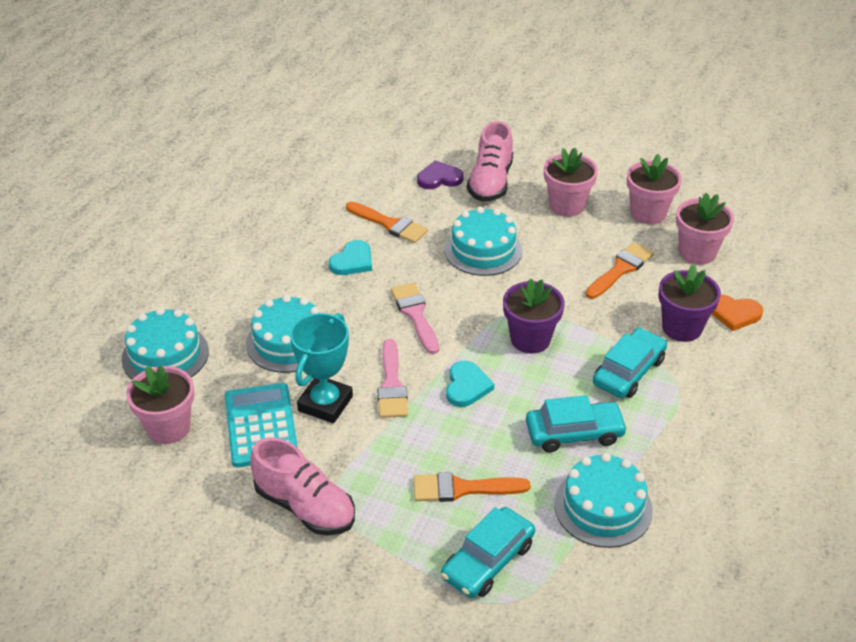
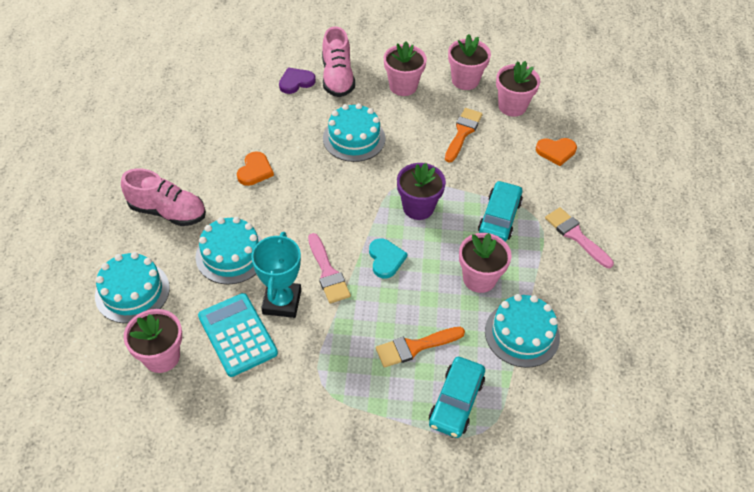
camera: 20 degrees left, 10 degrees up
pink shoe [250,437,355,535] -> pink shoe moved to [121,169,206,226]
turquoise heart [329,240,372,275] -> orange heart [237,151,274,186]
orange brush [346,202,428,243] -> none
pink brush [391,283,439,354] -> pink brush moved to [545,207,614,268]
turquoise car [526,395,628,452] -> pink flower pot [459,233,512,293]
purple flower pot [659,264,721,342] -> none

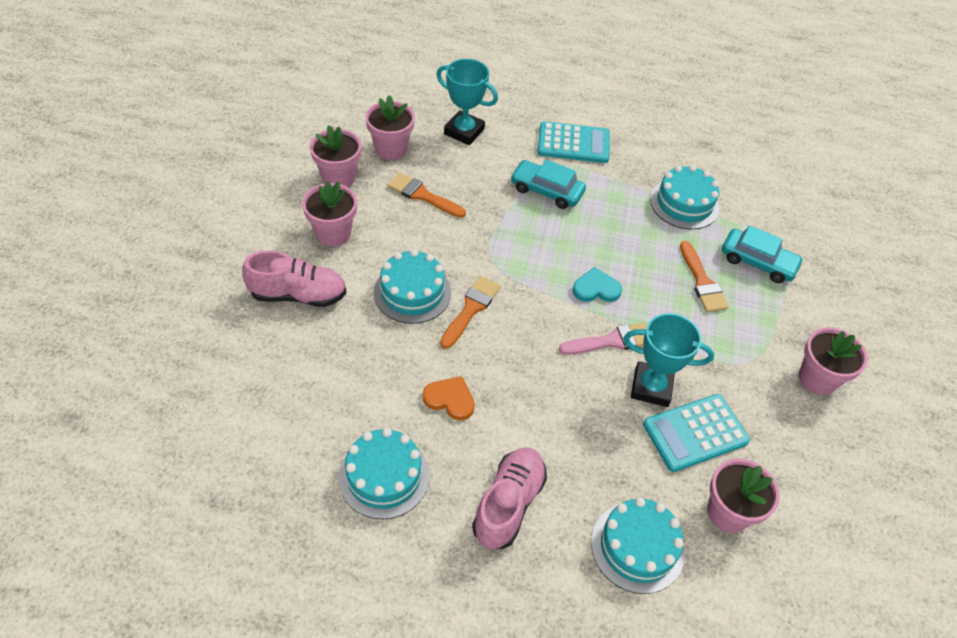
camera: 85 degrees left, 0 degrees up
turquoise cake [196,217,262,284] -> turquoise cake moved to [338,428,430,519]
purple heart [279,68,316,94] -> none
purple flower pot [397,163,446,220] -> none
pink flower pot [459,233,512,293] -> pink flower pot moved to [799,328,868,395]
orange heart [536,138,577,166] -> turquoise trophy [436,59,498,145]
pink brush [545,207,614,268] -> turquoise calculator [538,121,610,163]
none -> orange brush [440,276,501,349]

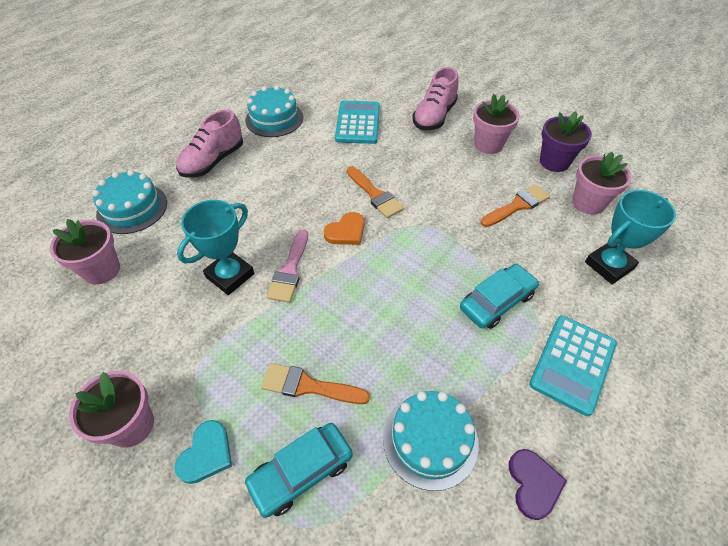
camera: 120 degrees right, 0 degrees up
pink flower pot [310,125,361,187] -> purple flower pot [540,111,592,172]
turquoise cake [374,249,451,324] -> none
orange heart [423,376,475,421] -> orange heart moved to [324,212,365,245]
pink shoe [472,447,547,549] -> pink shoe turned 75 degrees clockwise [176,110,243,178]
turquoise heart [573,267,622,302] -> turquoise heart moved to [175,420,232,484]
turquoise calculator [643,394,750,472] -> turquoise calculator moved to [335,101,380,144]
none -> purple heart [509,449,567,520]

